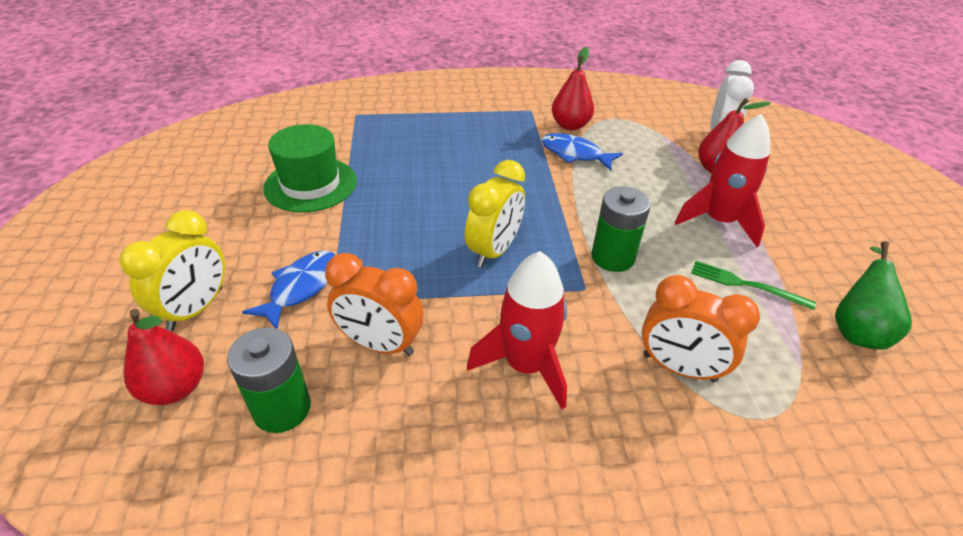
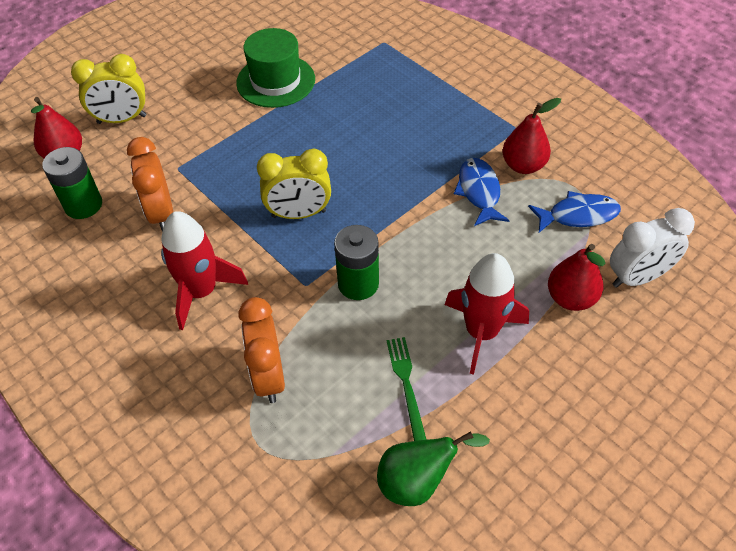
camera: 55 degrees right, 10 degrees up
blue fish [242,250,335,329] -> blue fish moved to [528,191,621,233]

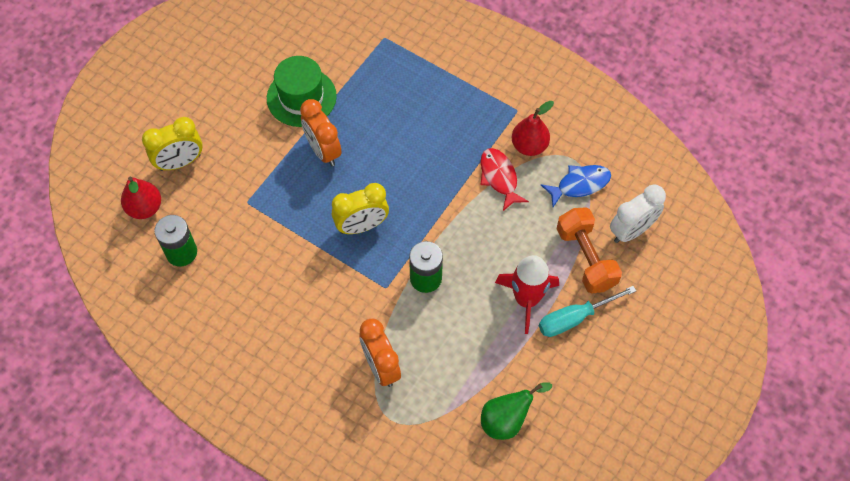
camera: 15 degrees left, 10 degrees up
orange clock [127,137,173,232] -> orange clock moved to [300,99,342,166]
red rocket [161,211,248,330] -> none
green fork [387,337,427,441] -> none
blue fish [454,158,510,226] -> red fish [480,148,529,211]
red pear [548,244,605,311] -> orange dumbbell [557,207,622,294]
none -> turquoise screwdriver [539,286,636,337]

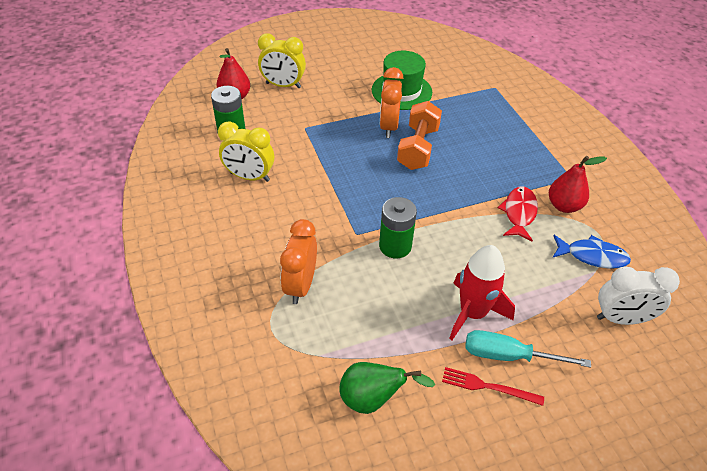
camera: 35 degrees right, 15 degrees down
yellow clock [332,183,389,234] -> yellow clock moved to [218,121,274,182]
orange dumbbell [557,207,622,294] -> orange dumbbell moved to [397,101,442,170]
none -> red fork [442,367,544,406]

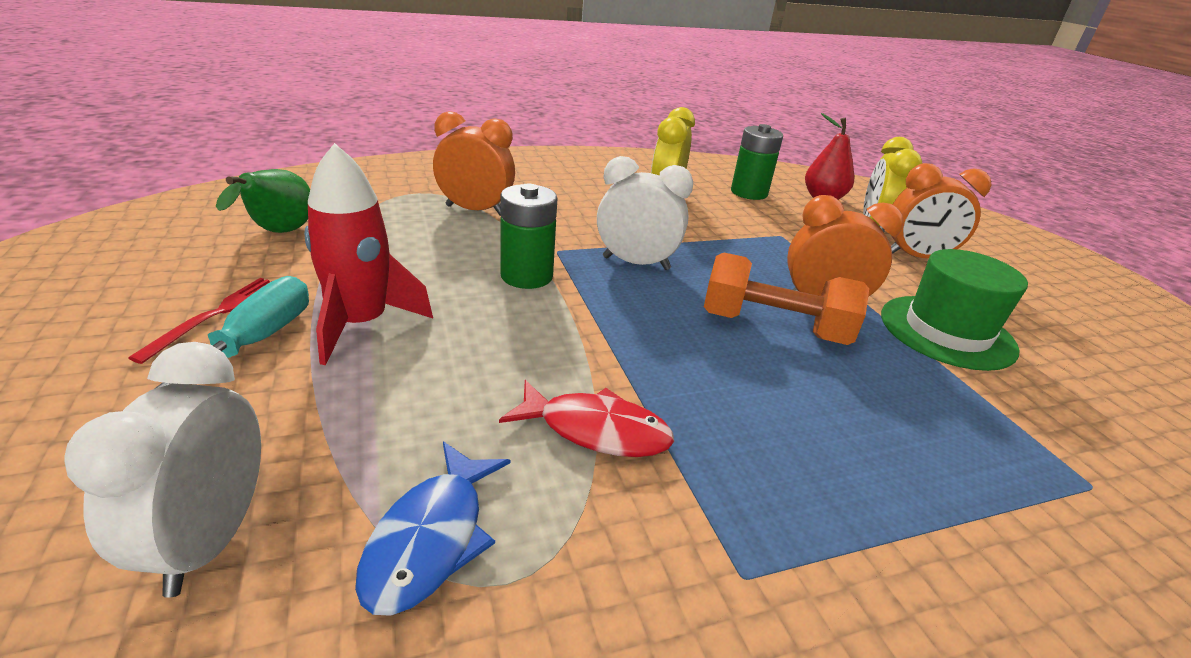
camera: 90 degrees right, 15 degrees down
red pear [549,156,607,213] -> none
none -> white clock [597,156,693,270]
none -> orange clock [891,163,991,258]

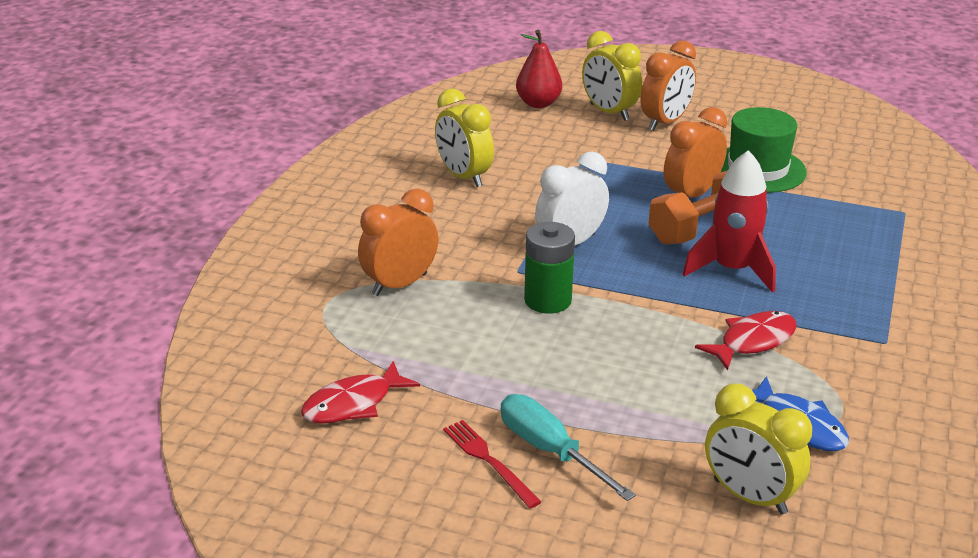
camera: 50 degrees left, 0 degrees up
white clock [64,342,261,598] -> yellow clock [705,383,812,515]
green pear [216,169,310,233] -> red fish [301,361,420,424]
red rocket [304,143,433,365] -> red rocket moved to [683,150,776,293]
green battery [731,124,783,200] -> none

